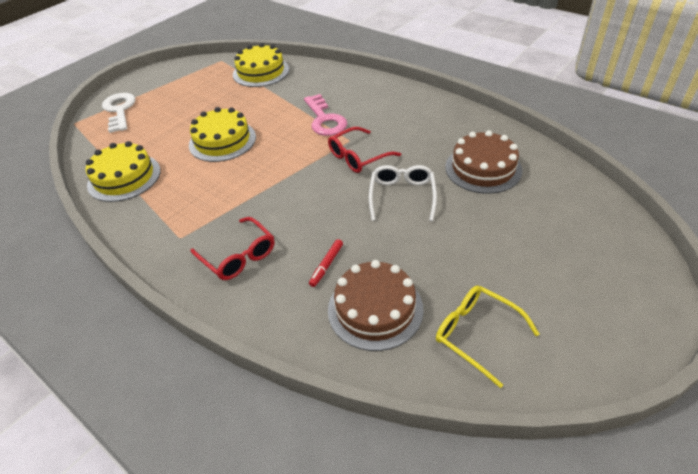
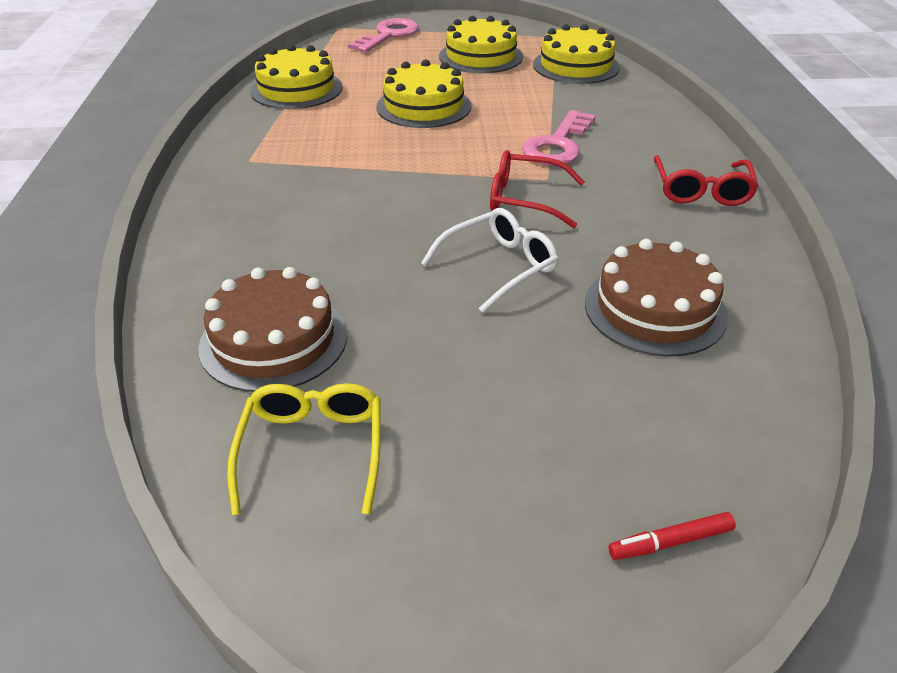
camera: 45 degrees right, 5 degrees down
white key [102,93,136,133] -> pink key [348,18,419,53]
red glasses [191,217,275,280] -> red glasses moved to [654,155,759,206]
red marker [309,239,343,287] -> red marker moved to [608,512,736,560]
none -> yellow cake [439,16,523,73]

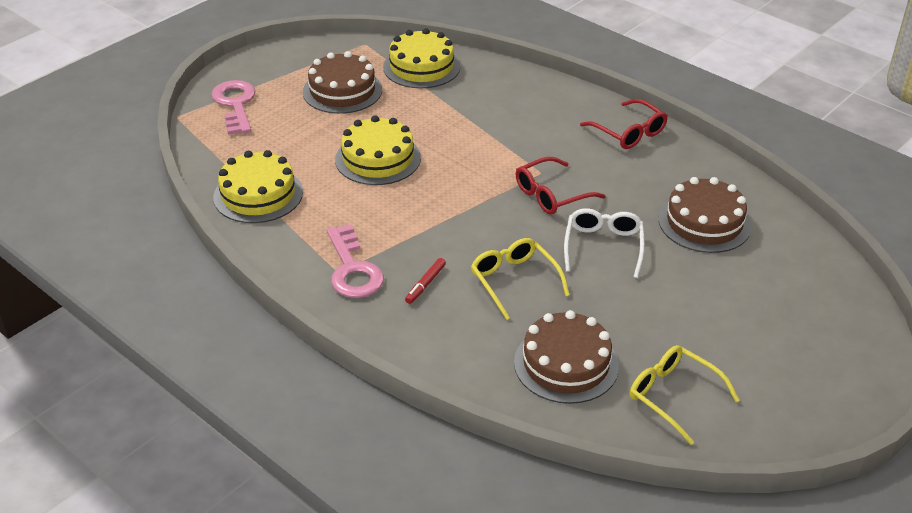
camera: 45 degrees left, 0 degrees up
yellow cake [439,16,523,73] -> brown cake [303,51,382,114]
pink key [522,110,596,166] -> pink key moved to [327,224,384,298]
red marker [608,512,736,560] -> red marker moved to [405,258,446,304]
none -> yellow glasses [471,238,570,320]

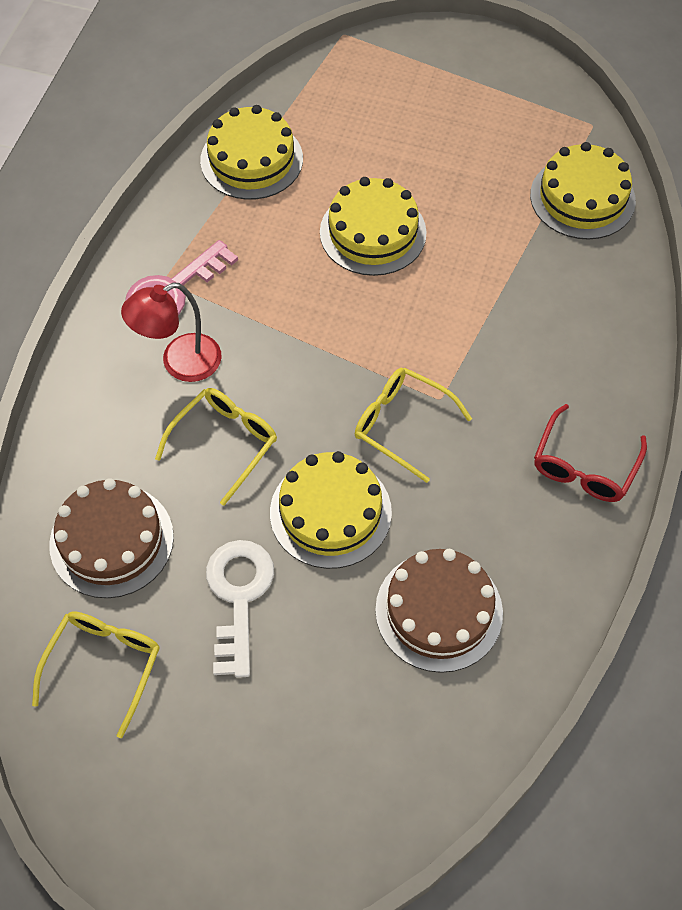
camera: 65 degrees right, 20 degrees up
pink key [211,80,256,135] -> none
brown cake [303,51,382,114] -> none
red marker [405,258,446,304] -> red lamp [121,283,222,382]
red glasses [516,157,606,215] -> yellow glasses [355,367,472,483]
white glasses [564,208,645,278] -> yellow cake [270,451,392,569]
none -> white key [206,540,274,678]

